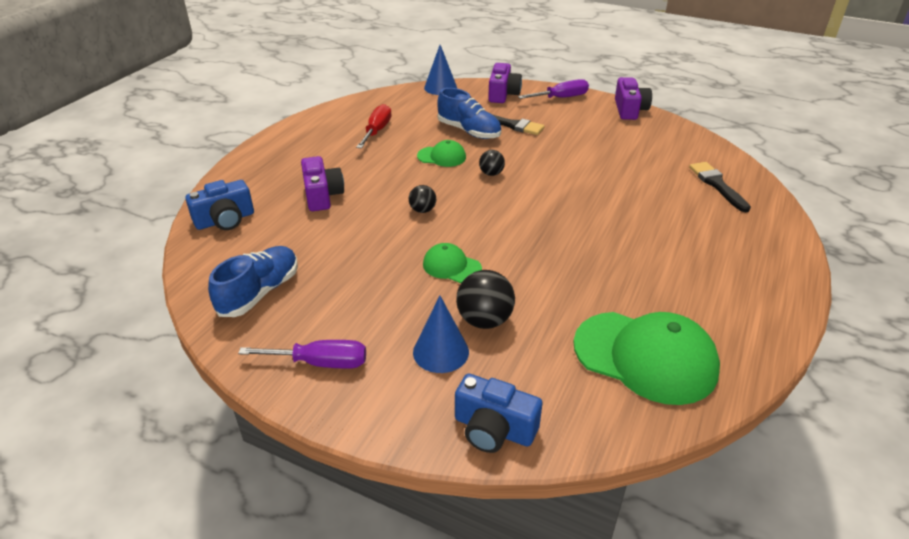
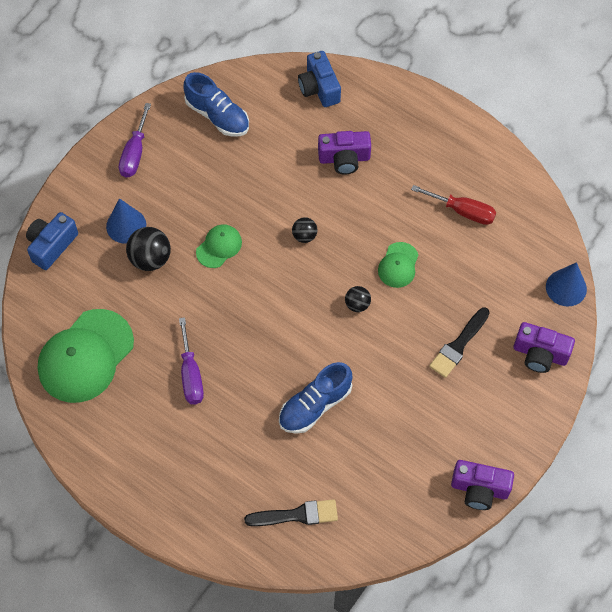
camera: 100 degrees right, 25 degrees up
blue shoe [437,88,501,139] -> blue shoe moved to [279,362,352,434]
purple screwdriver [518,79,589,99] -> purple screwdriver moved to [179,317,204,404]

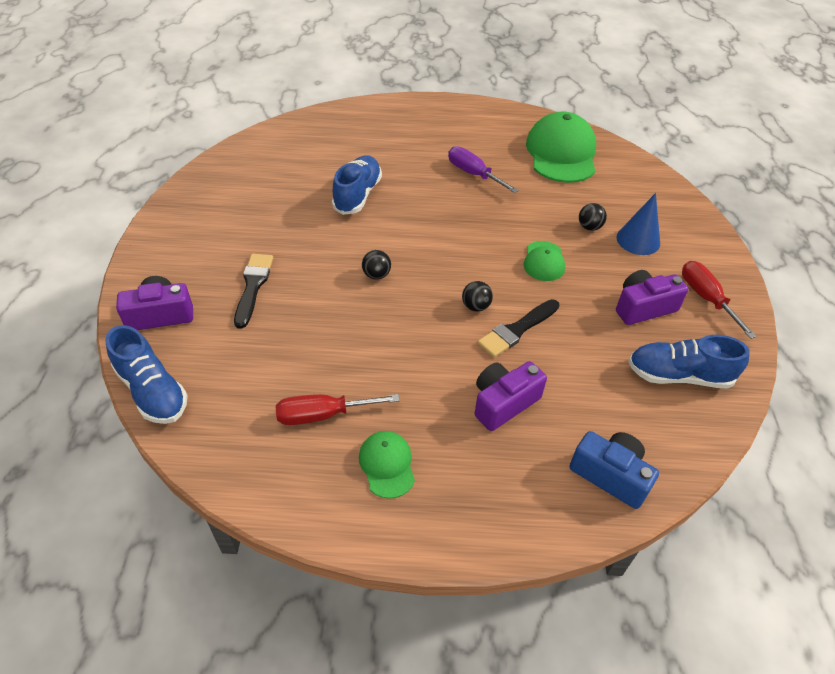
camera: 145 degrees right, 15 degrees down
blue camera [26,212,78,270] -> none
purple screwdriver [119,103,151,177] -> red screwdriver [682,261,757,339]
black ball [126,227,171,271] -> black ball [579,203,607,231], size x0.59
black brush [244,499,338,526] -> black brush moved to [477,299,560,358]
green cap [378,242,418,288] -> green cap moved to [359,431,415,499]
purple camera [451,460,514,510] -> purple camera moved to [616,270,689,325]
blue cone [546,262,587,307] -> blue shoe [105,325,188,424]

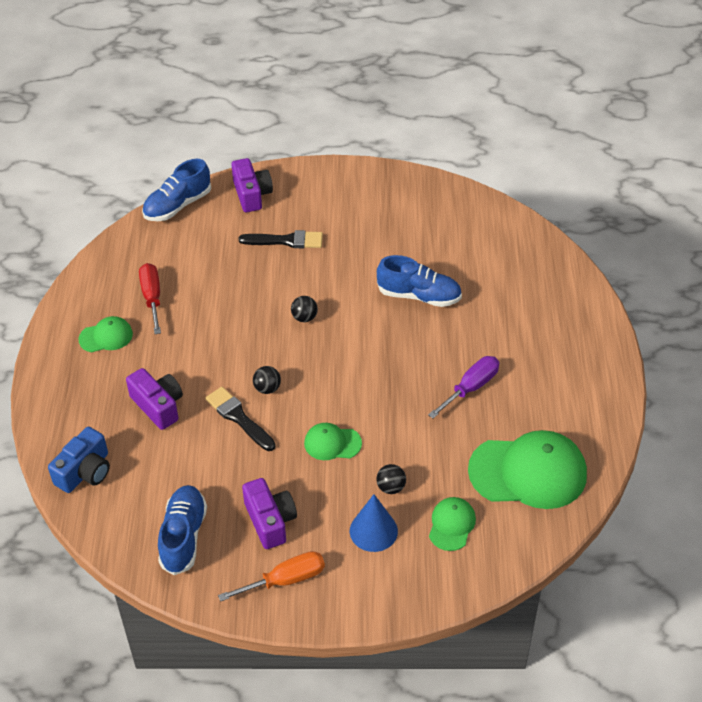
camera: 90 degrees right, 0 degrees up
red screwdriver [682,261,757,339] -> orange screwdriver [218,551,325,601]
none -> green cap [429,497,476,551]

